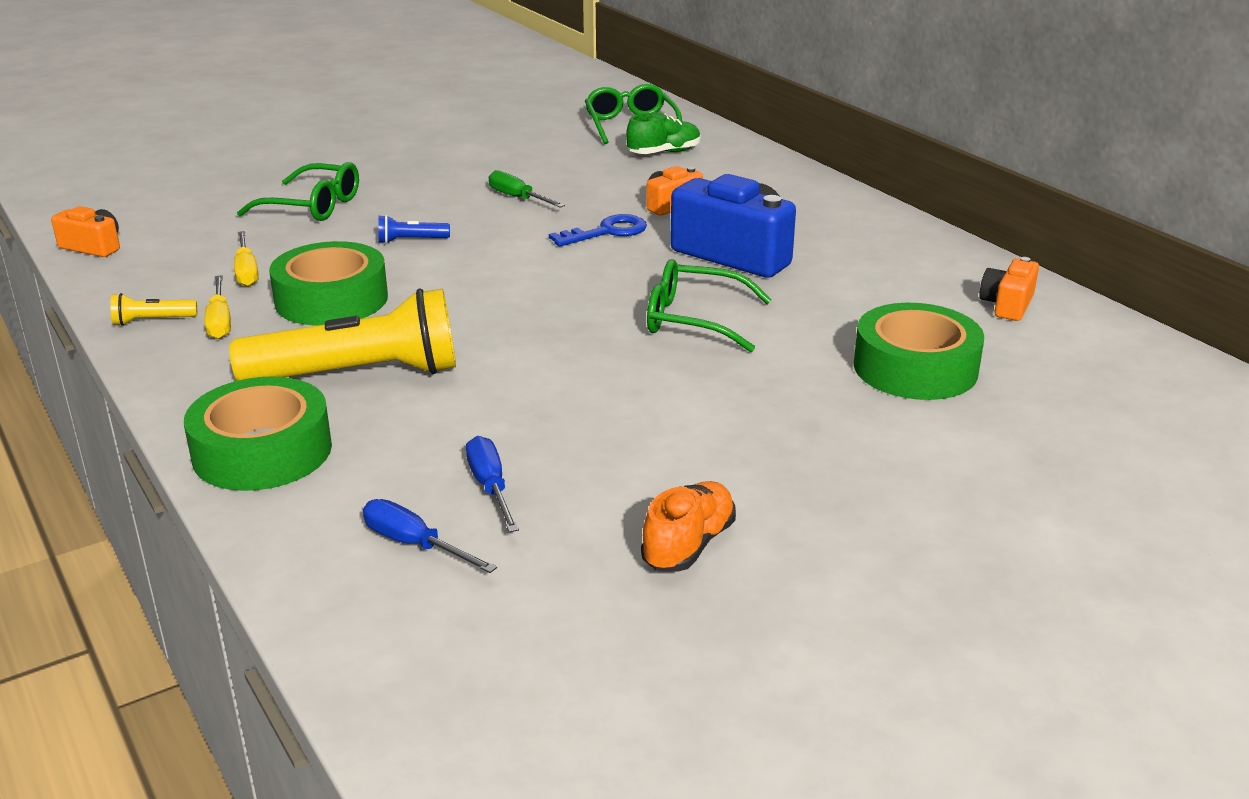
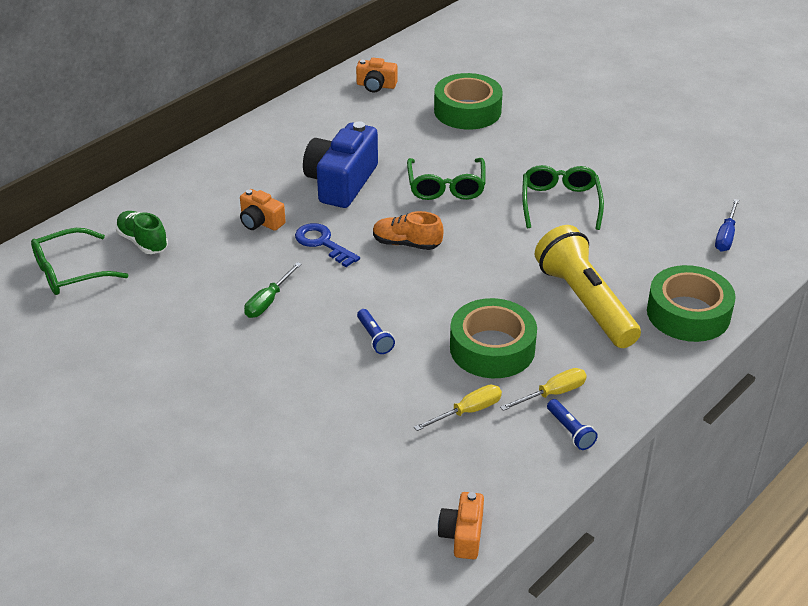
camera: 105 degrees left, 10 degrees up
yellow flashlight [110,293,197,326] -> blue flashlight [547,399,598,450]
green glasses [237,162,359,221] -> green glasses moved to [522,165,604,230]
blue screwdriver [466,436,519,532] -> none
orange shoe [641,481,736,572] -> orange shoe moved to [373,211,443,250]

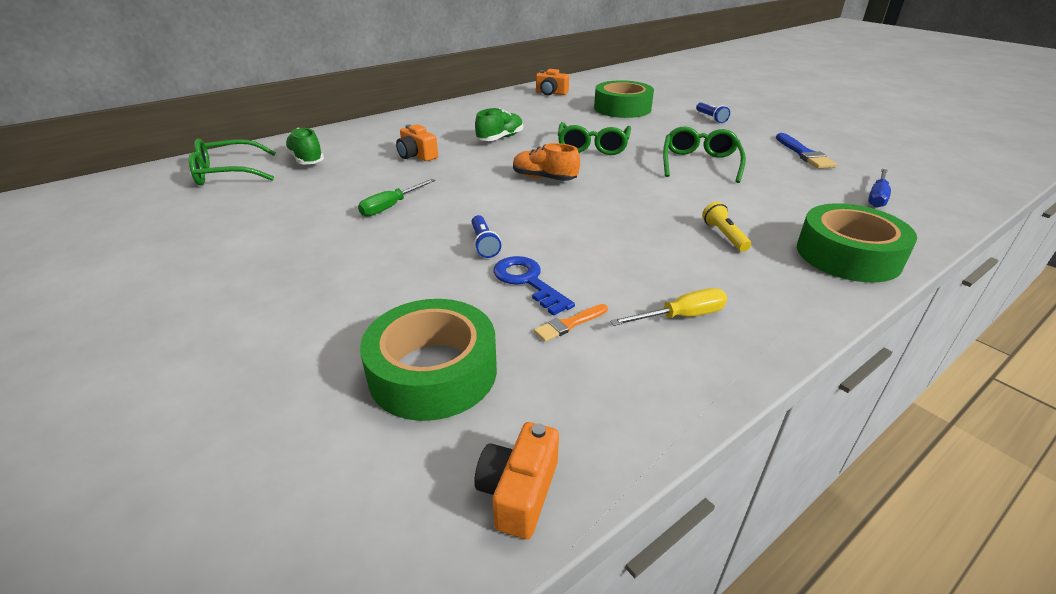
camera: 10 degrees right, 5 degrees down
blue key [295,223,360,267] -> blue key moved to [493,256,575,316]
blue camera [303,121,378,208] -> green shoe [475,108,523,141]
yellow screwdriver [414,385,502,431] -> orange brush [534,304,608,342]
green tape [450,298,537,378] -> green tape moved to [360,299,497,421]
yellow flashlight [535,225,641,348] -> yellow flashlight [702,202,751,252], size x0.40
blue flashlight [547,399,598,450] -> blue flashlight moved to [696,103,730,123]
none -> blue brush [776,133,837,169]

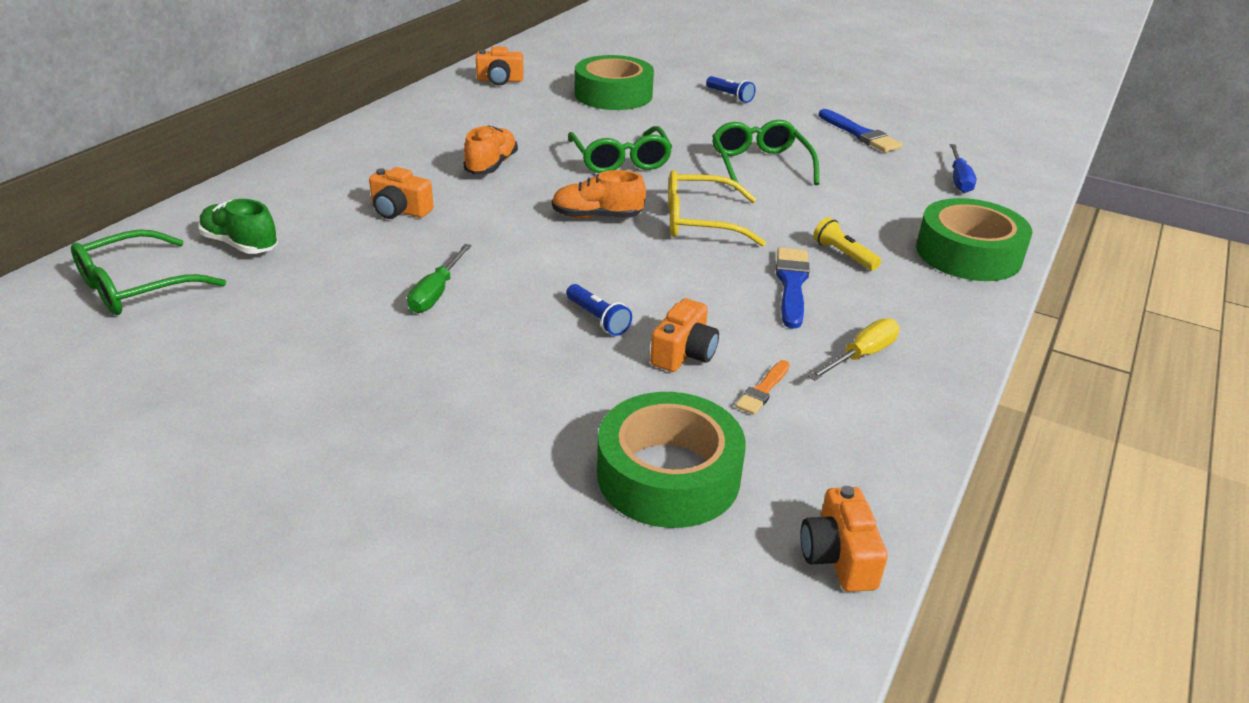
camera: 25 degrees left, 0 degrees up
green shoe [475,108,523,141] -> orange shoe [464,125,518,174]
blue key [493,256,575,316] -> orange camera [650,298,719,372]
none -> yellow glasses [668,170,766,246]
none -> blue brush [776,247,809,329]

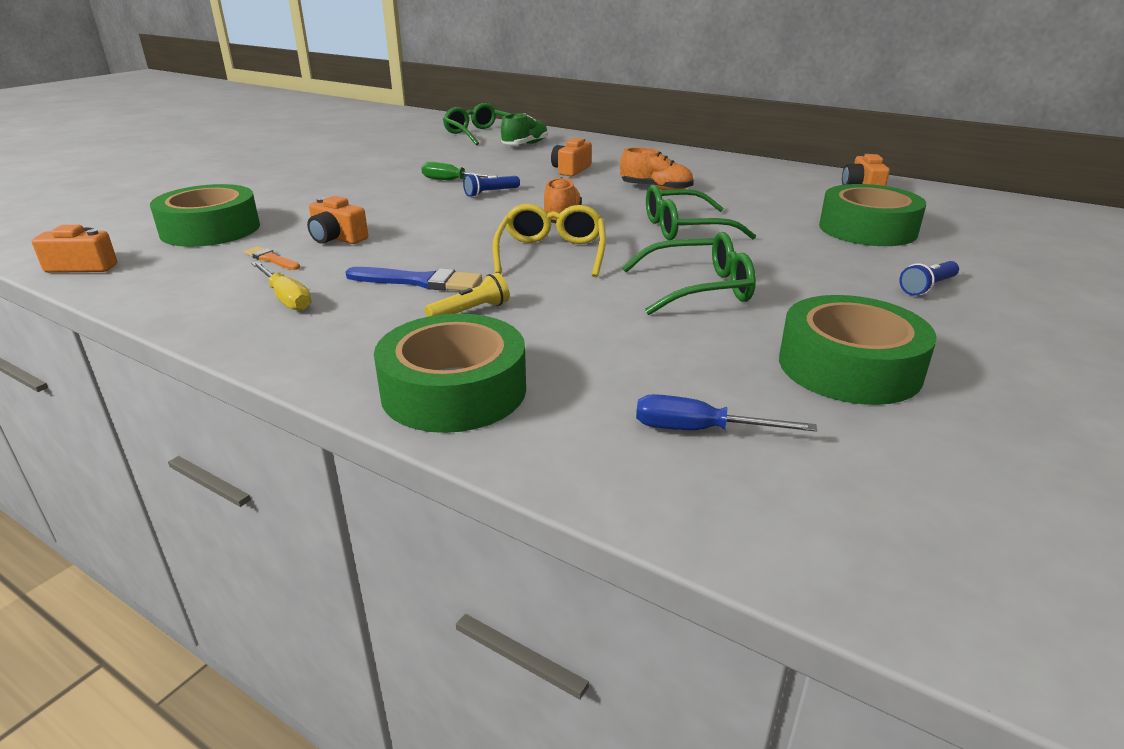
camera: 95 degrees right, 5 degrees down
blue flashlight [566,284,632,336] -> blue flashlight moved to [463,173,520,197]
blue brush [819,109,902,152] -> green tape [779,295,937,405]

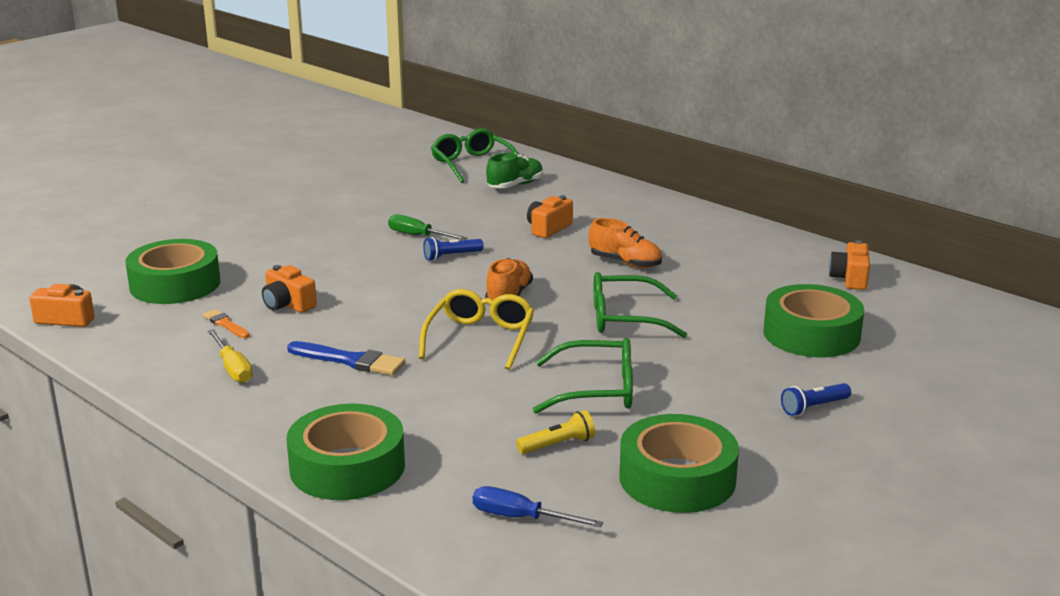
camera: 10 degrees right, 5 degrees down
yellow flashlight [425,273,509,317] -> yellow flashlight moved to [516,410,595,454]

